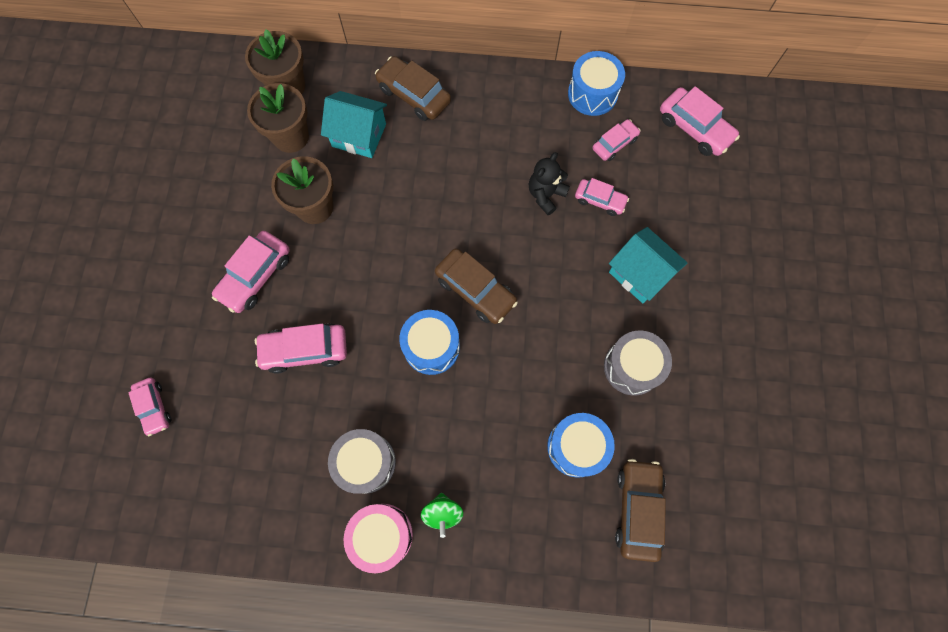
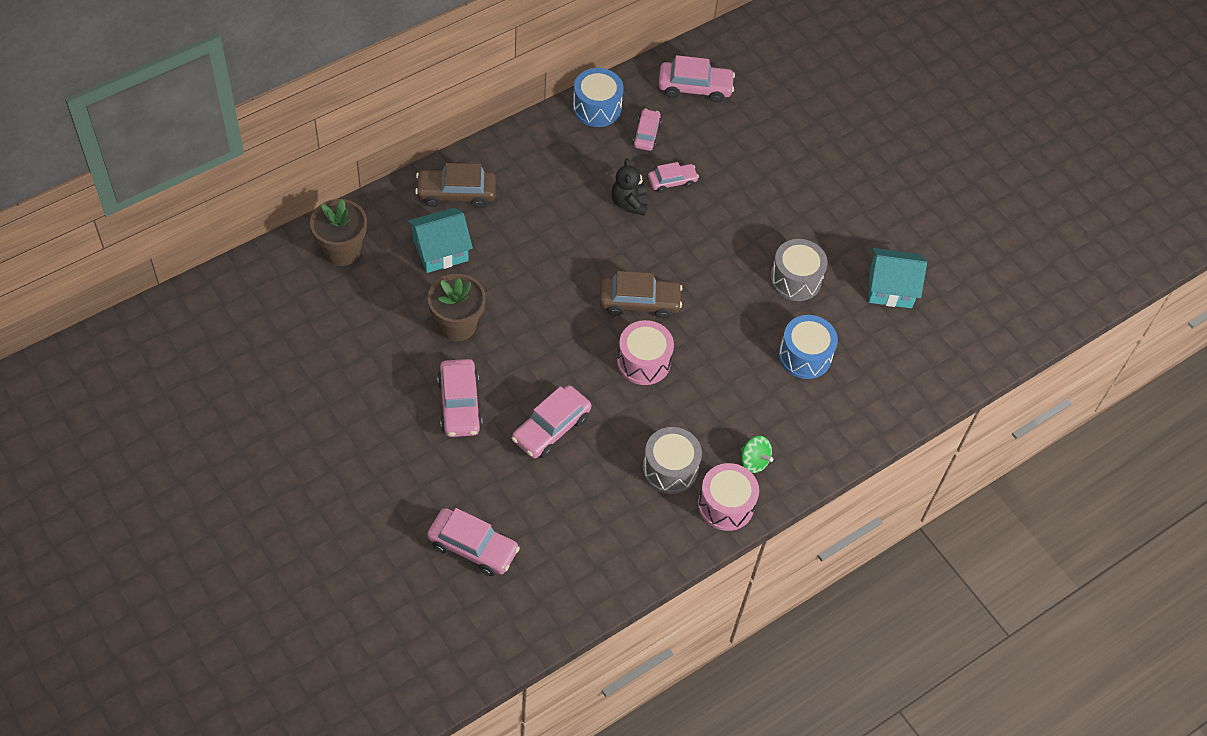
camera: 45 degrees left, 15 degrees down
pink car [128,378,172,436] -> pink car [427,508,520,576], size x1.59
brown flower pot [247,83,309,153] -> none
blue drum [399,310,460,375] -> pink drum [617,320,674,385]
turquoise house [609,227,687,303] -> turquoise house moved to [868,248,927,308]
brown car [615,459,666,562] -> none

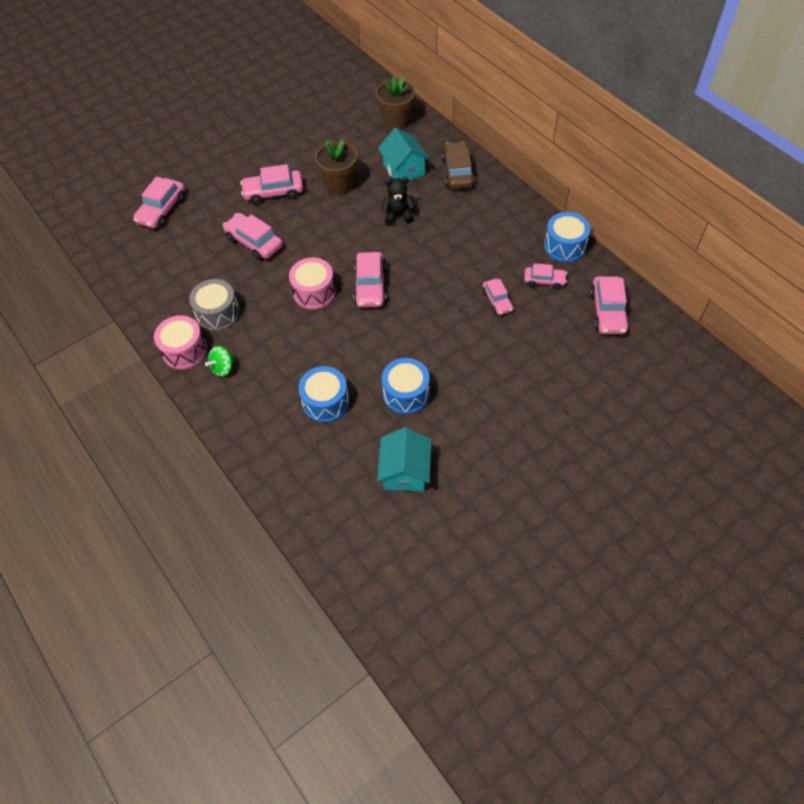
camera: 95 degrees right, 0 degrees up
brown car [599,271,682,319] -> pink car [354,252,387,308]
black teddy bear [611,158,647,216] -> black teddy bear moved to [382,177,415,225]
grey drum [770,239,828,301] -> blue drum [382,358,430,414]

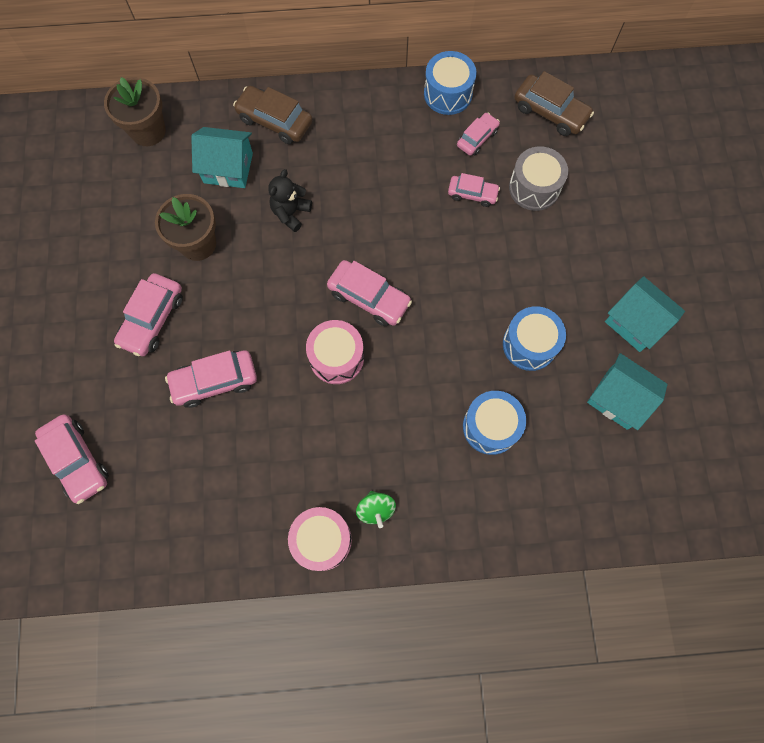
camera: 60 degrees left, 15 degrees up
grey drum [189,279,240,332] -> grey drum moved to [509,146,568,211]
pink car [590,276,629,334] -> brown car [514,71,594,136]
none -> turquoise house [605,276,685,352]

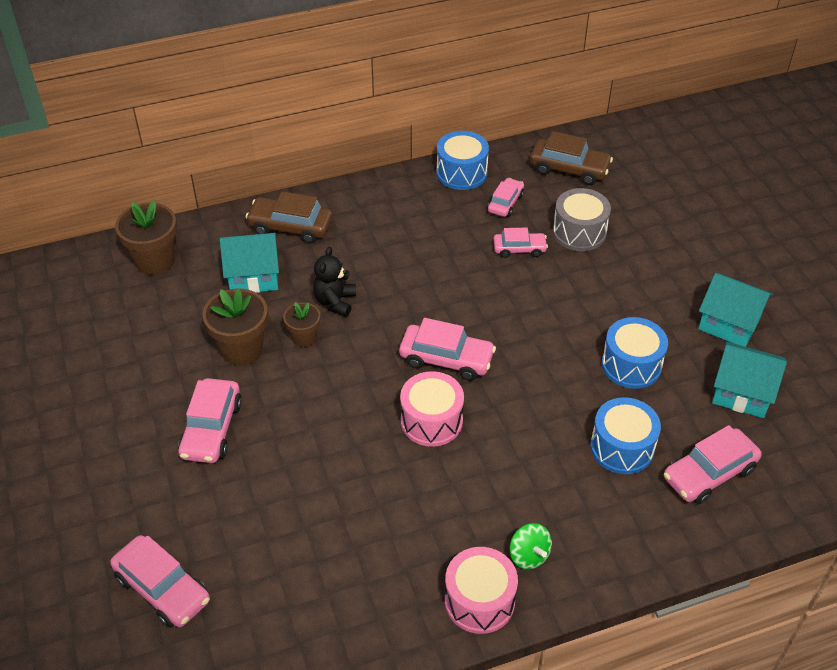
camera: 15 degrees left, 25 degrees down
pink car [165,350,257,408] -> pink car moved to [664,425,762,504]
none -> brown flower pot [283,302,320,347]

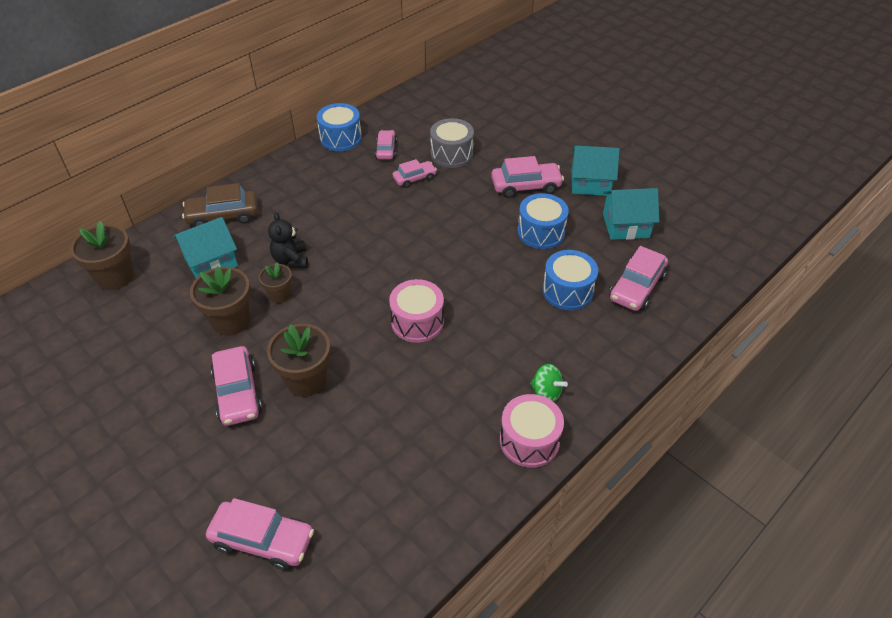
camera: 25 degrees left, 0 degrees up
pink car [399,318,496,381] -> pink car moved to [491,156,564,198]
brown car [530,131,613,185] -> none
none -> brown flower pot [267,324,331,397]

